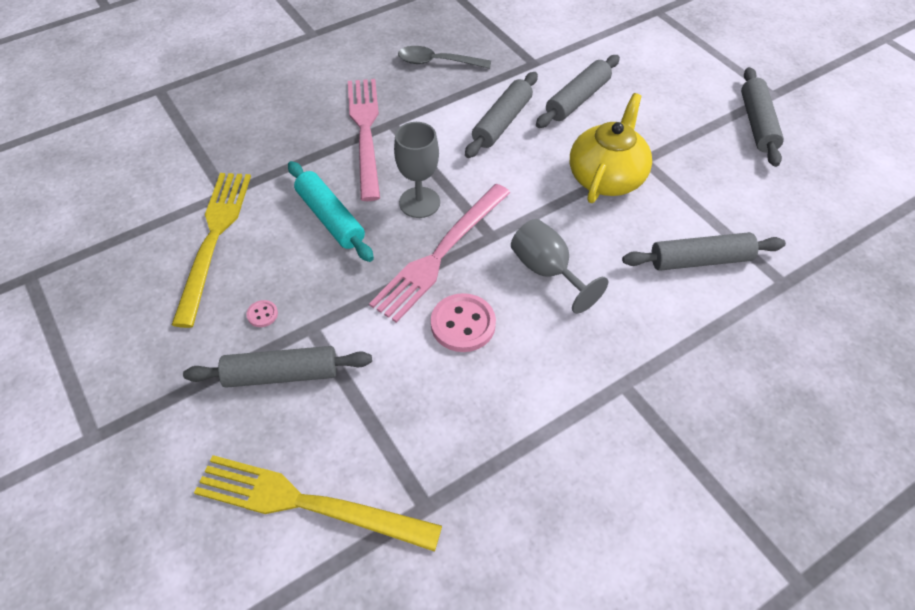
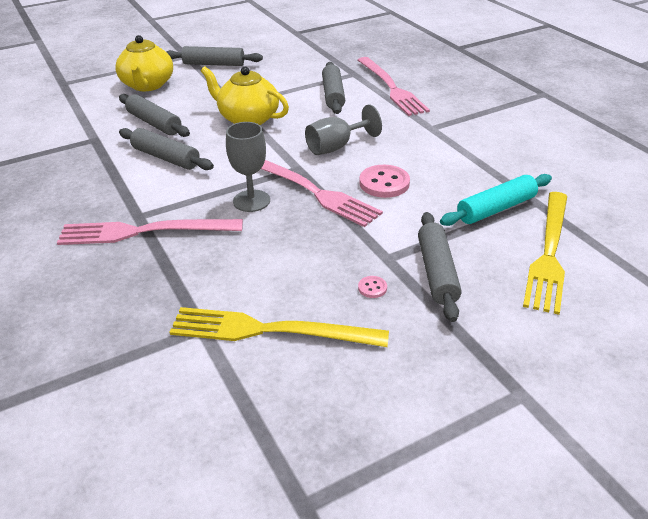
camera: 85 degrees left, 15 degrees down
turquoise rolling pin [288,161,374,262] -> turquoise rolling pin moved to [440,174,552,226]
grey spoon [398,46,491,69] -> none
none -> yellow teapot [115,35,173,91]
none -> pink fork [358,57,430,116]

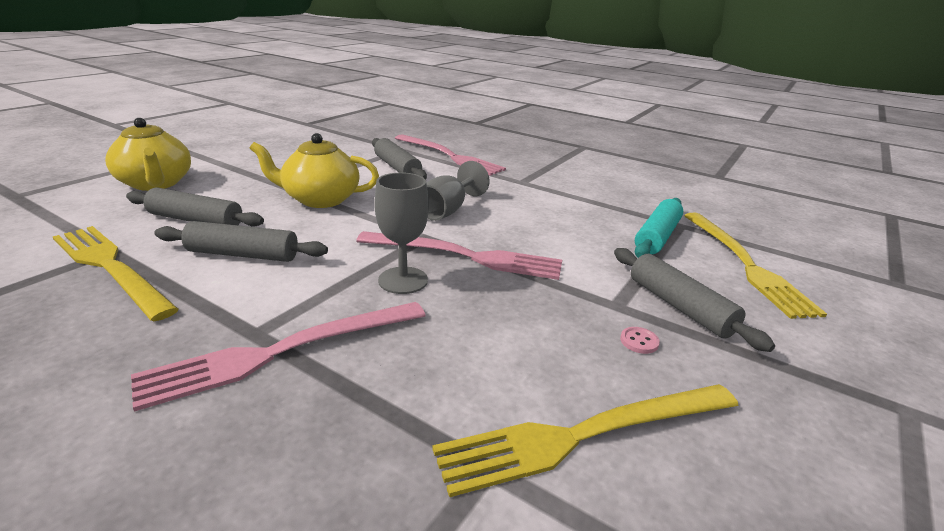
camera: 30 degrees left, 10 degrees down
grey rolling pin [166,46,263,66] -> none
pink button [359,165,410,198] -> none
none -> yellow fork [53,226,179,321]

